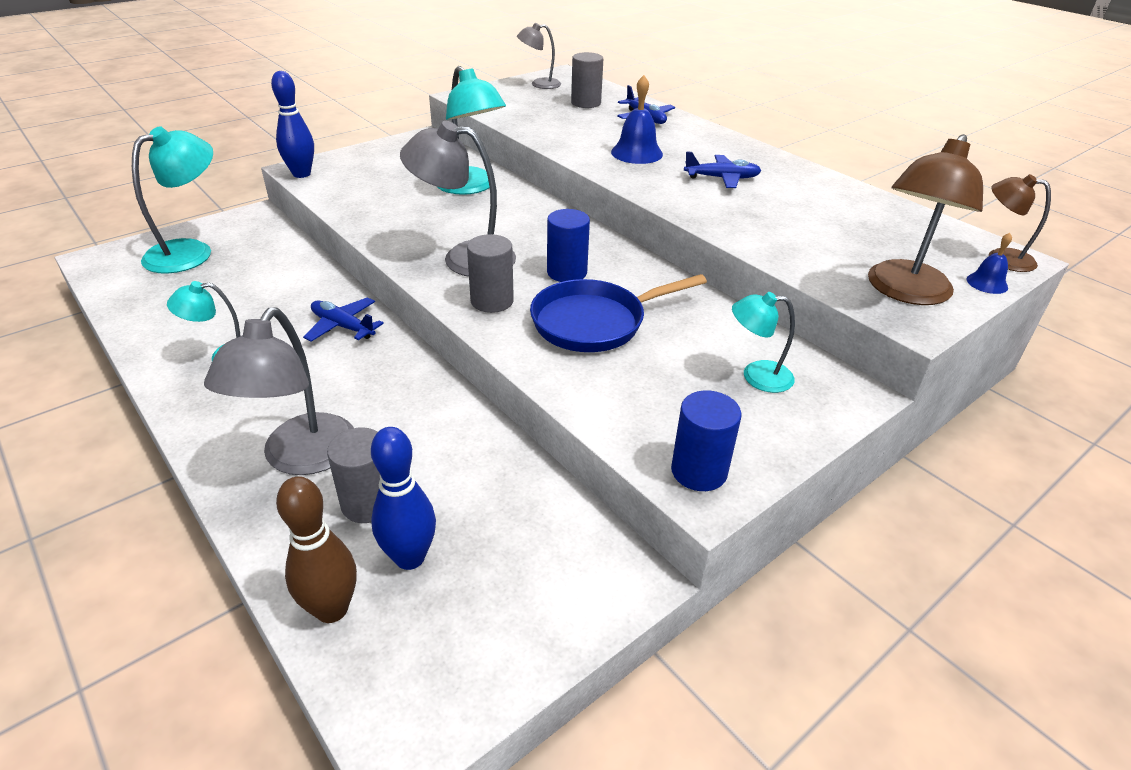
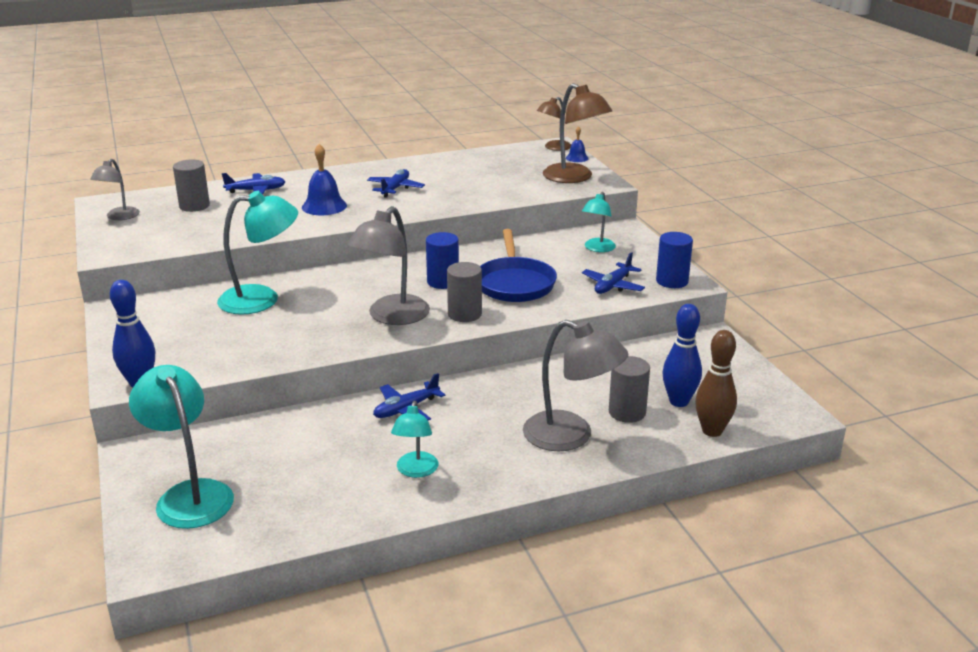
camera: 70 degrees left, 10 degrees down
none -> blue plane [582,252,645,294]

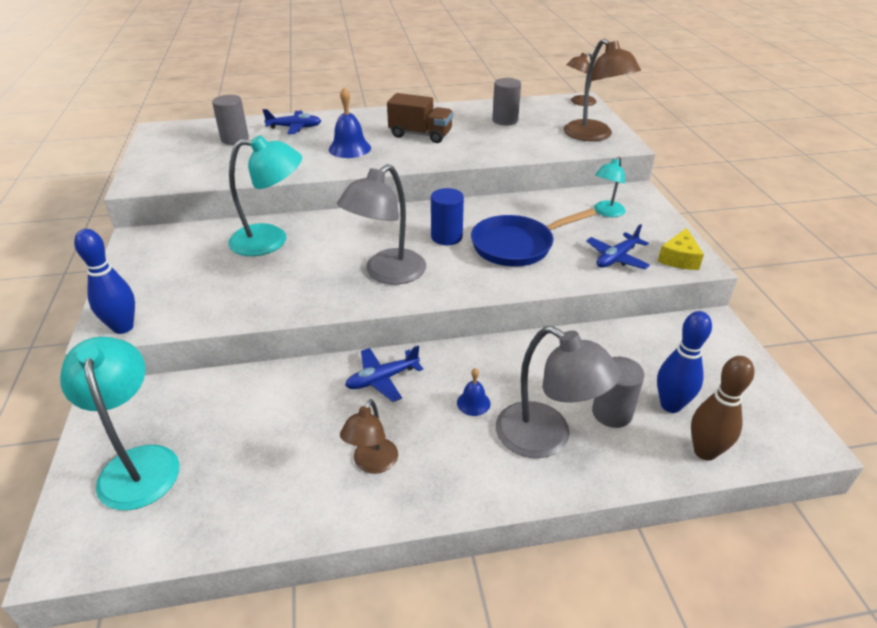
camera: 10 degrees right, 10 degrees up
grey lamp [90,159,140,220] -> none
blue plane [367,169,425,198] -> brown truck [387,93,453,143]
turquoise lamp [391,401,438,478] -> brown lamp [340,399,398,474]
grey cylinder [447,262,482,322] -> grey cylinder moved to [492,78,521,125]
blue pan [480,229,557,302] -> blue pan turned 60 degrees clockwise [471,209,596,267]
blue bell [566,126,588,162] -> blue bell moved to [457,368,491,416]
blue cylinder [656,232,693,288] -> yellow cheese [658,228,704,270]

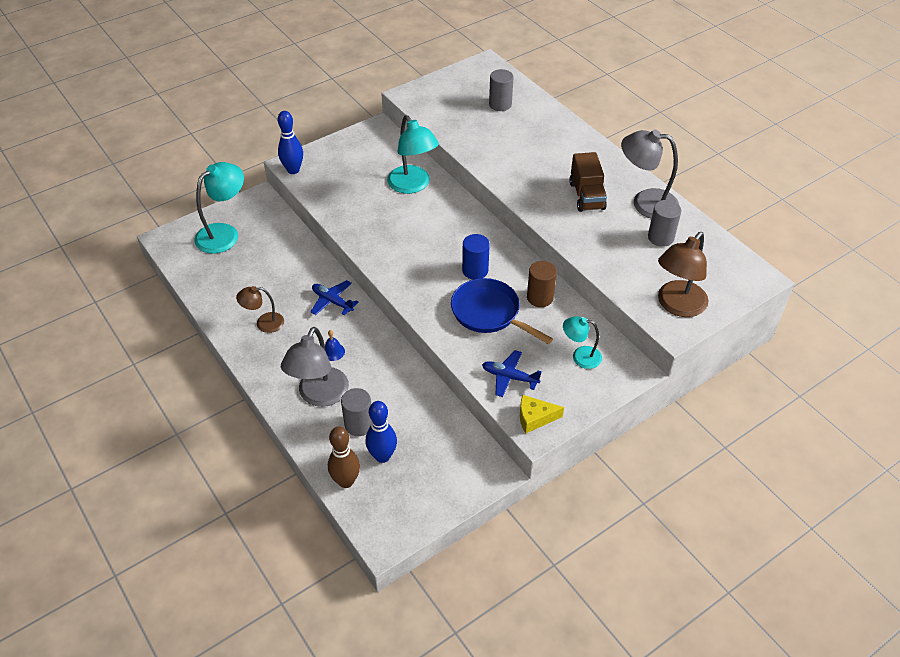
camera: 65 degrees right, 10 degrees up
blue plane [263,109,321,134] -> none
blue bell [329,87,371,158] -> none
grey lamp [337,164,426,284] -> grey lamp moved to [621,129,679,219]
brown lamp [566,52,597,106] -> none
none -> brown cylinder [527,261,557,307]

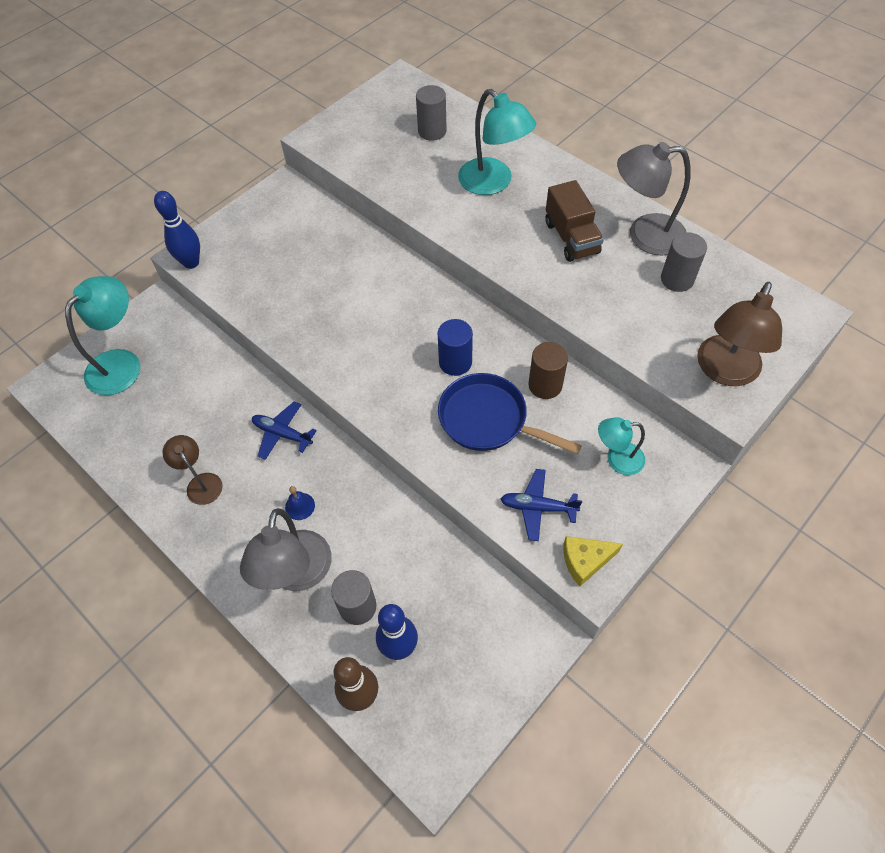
camera: 10 degrees left, 10 degrees up
brown lamp [236,286,284,333] -> brown lamp turned 75 degrees clockwise [163,435,223,505]
turquoise lamp [387,115,439,194] -> turquoise lamp moved to [458,89,536,195]

